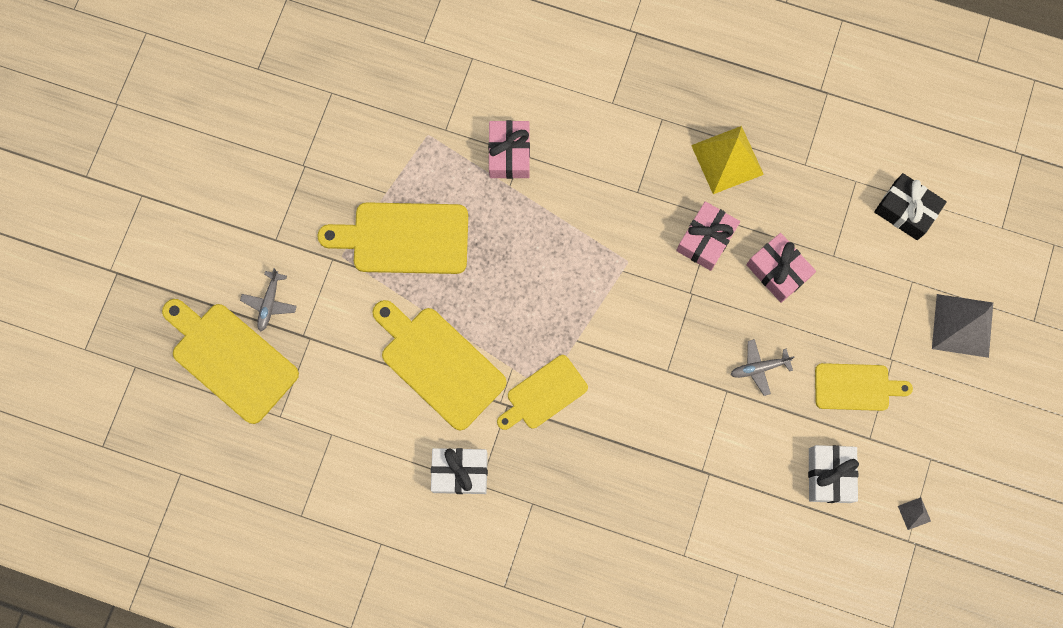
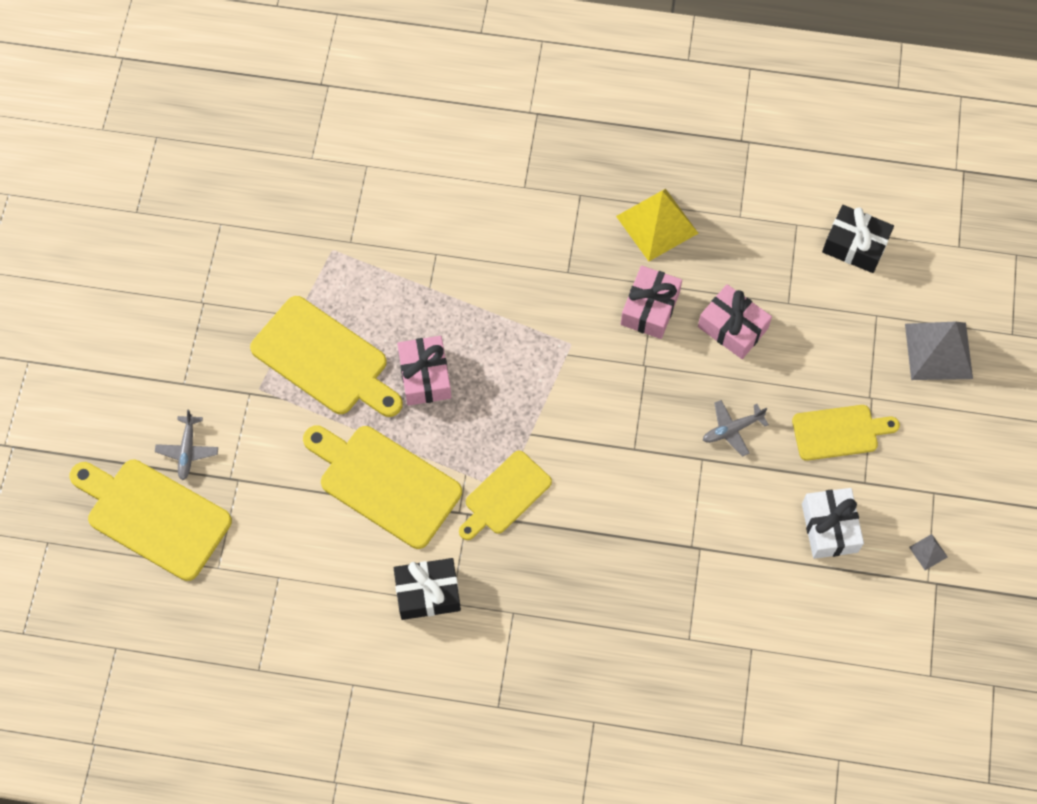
camera: 10 degrees left, 10 degrees down
yellow cutting board [317,202,468,274] -> yellow cutting board turned 135 degrees counterclockwise [250,296,403,417]
white gift [431,448,488,494] -> black gift [394,558,461,620]
pink gift [488,120,530,179] -> pink gift moved to [397,336,451,406]

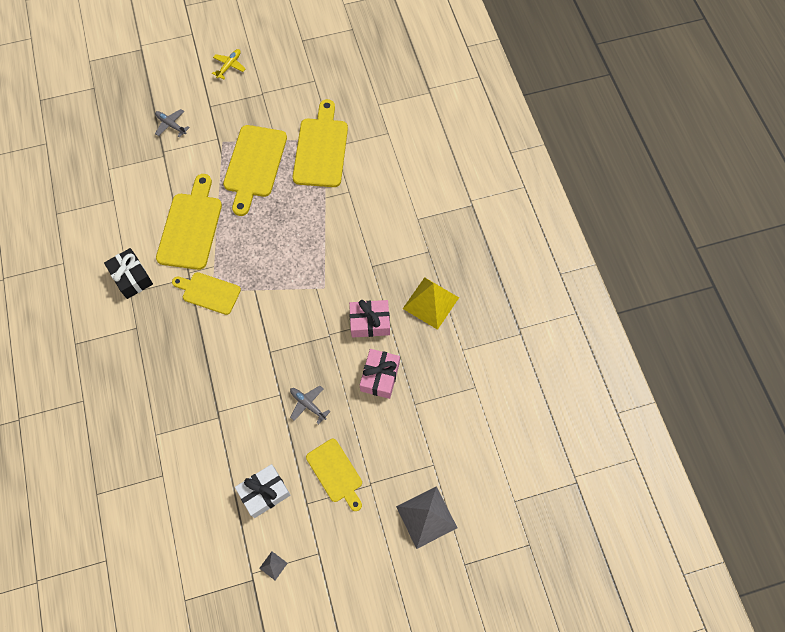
camera: 65 degrees right, 0 degrees up
yellow cutting board [69,460,232,581] -> yellow cutting board moved to [293,99,348,187]
grey plane [155,409,218,481] -> grey plane turned 60 degrees clockwise [155,109,190,138]
pink gift [397,336,451,406] -> none
black gift [822,205,894,273] -> none
none -> yellow plane [212,49,245,79]

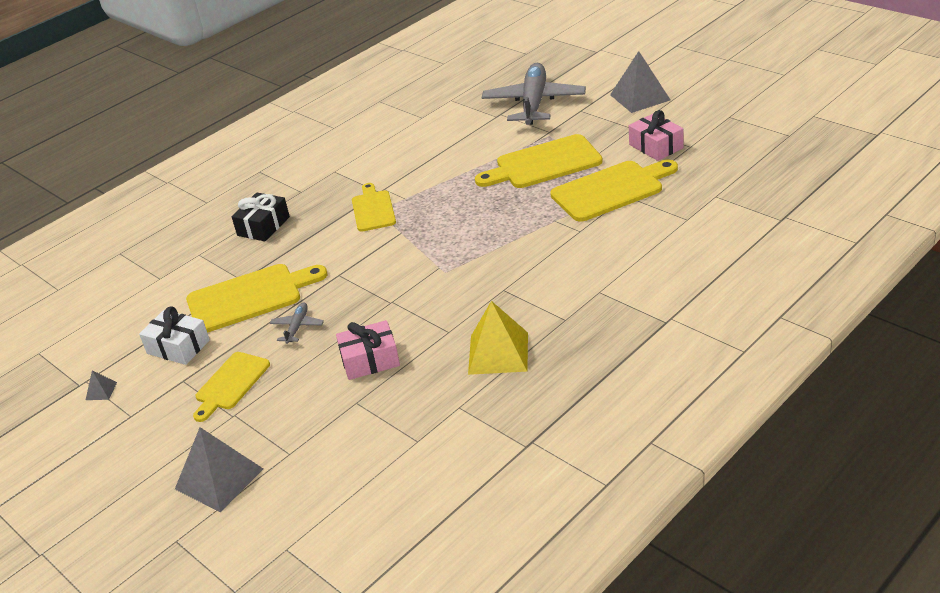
camera: 65 degrees right, 30 degrees down
black gift [104,248,153,299] -> black gift moved to [232,192,290,242]
grey plane [155,109,190,138] -> grey plane [482,63,586,125], size x2.38
yellow cutting board [156,174,222,270] -> yellow cutting board moved to [186,264,328,333]
yellow plane [212,49,245,79] -> grey pyramid [610,51,670,113]
pink gift [349,300,390,338] -> pink gift moved to [629,110,683,161]

